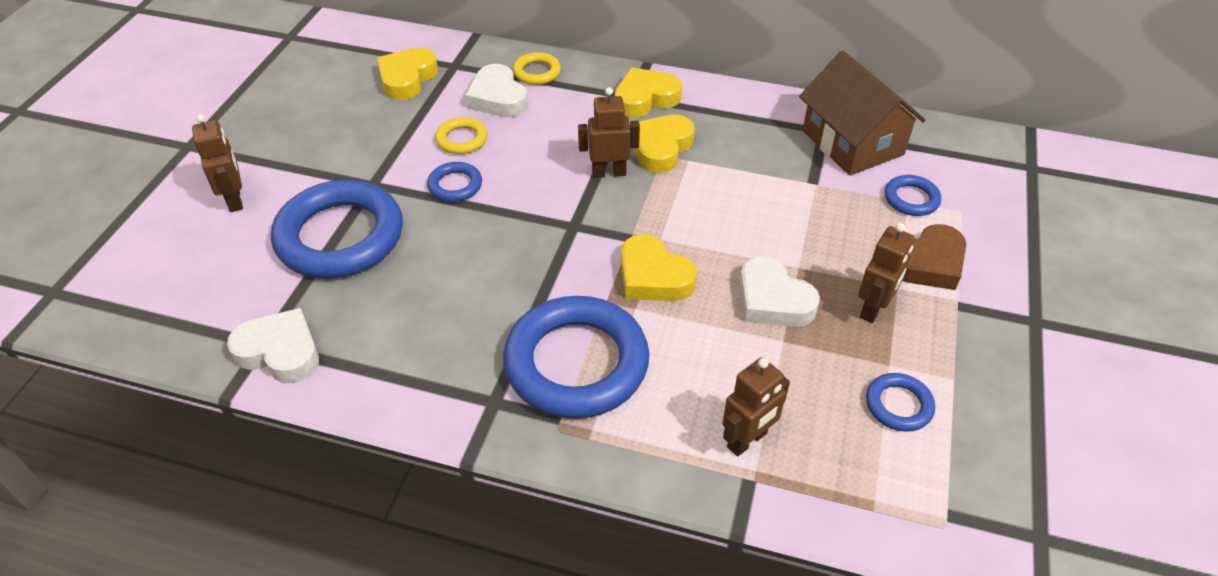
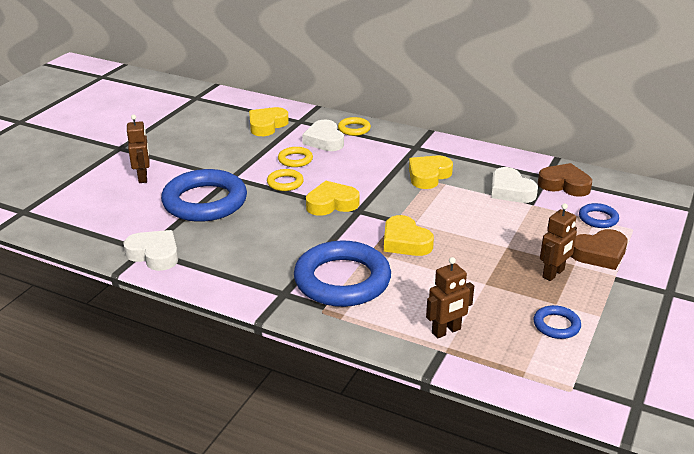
camera: 10 degrees right, 15 degrees down
blue ring [427,162,482,202] -> yellow ring [267,169,304,191]
brown robot [578,87,640,178] -> none
yellow heart [615,67,682,118] -> yellow heart moved to [306,181,360,216]
white heart [739,256,820,327] -> white heart moved to [491,167,538,203]
brown house [799,50,926,176] -> brown heart [538,163,592,197]

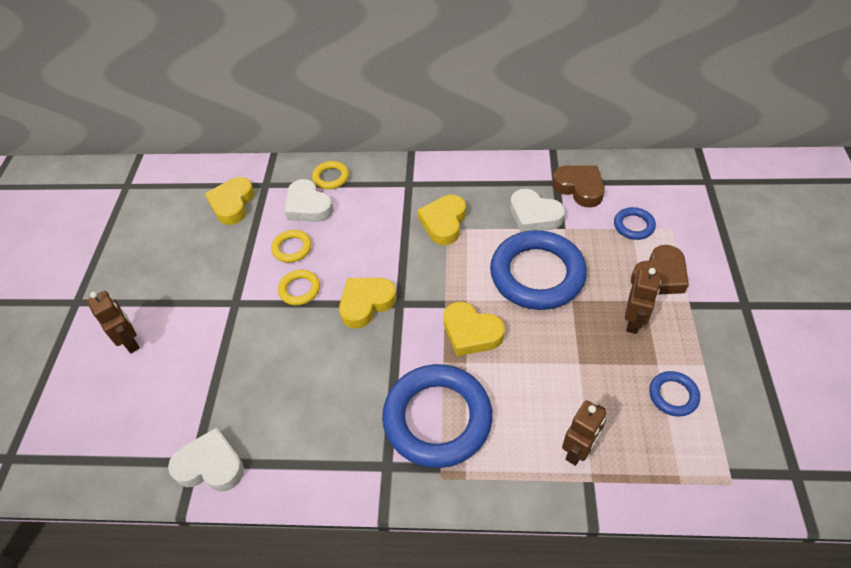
camera: 20 degrees left, 20 degrees up
blue ring [161,169,247,222] -> blue ring moved to [490,230,587,310]
brown heart [538,163,592,197] -> brown heart turned 45 degrees clockwise [552,165,605,208]

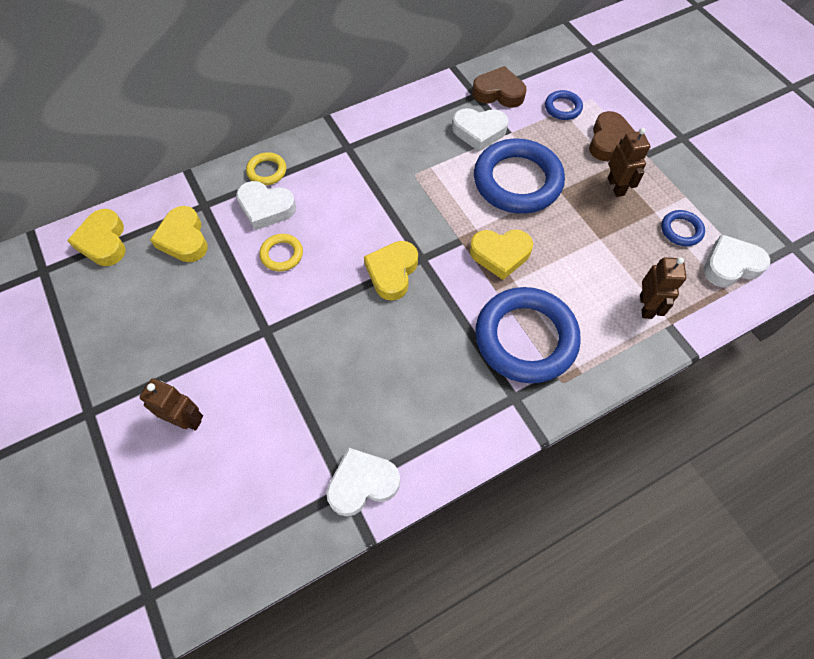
camera: 35 degrees left, 10 degrees up
yellow ring [278,270,320,305] -> none
yellow heart [417,195,466,245] -> yellow heart moved to [67,209,126,266]
none -> white heart [704,234,770,287]

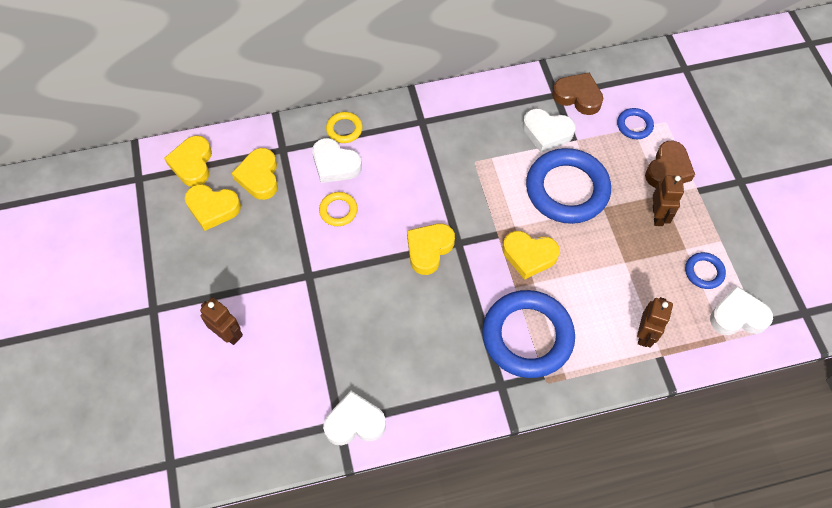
camera: 15 degrees right, 0 degrees up
none -> yellow heart [185,184,241,231]

